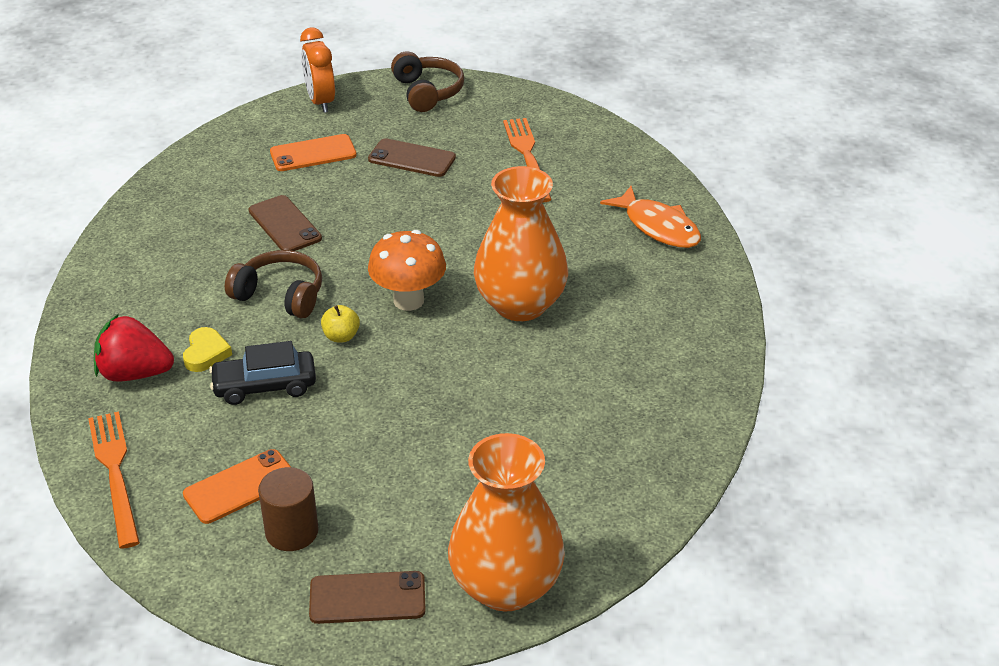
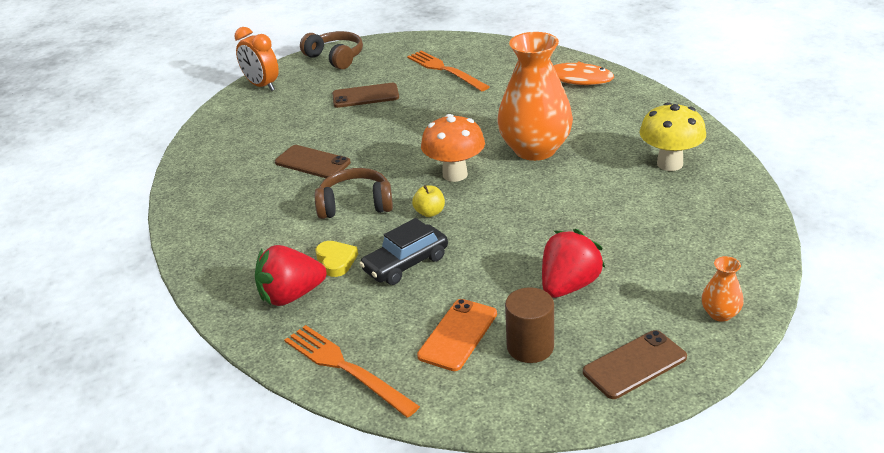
camera: 25 degrees left, 5 degrees down
orange phone [270,134,357,171] -> none
orange vase [448,433,565,612] -> orange vase [701,256,744,322], size x0.42
none -> red strawberry [542,229,605,298]
none -> yellow mushroom [640,102,706,171]

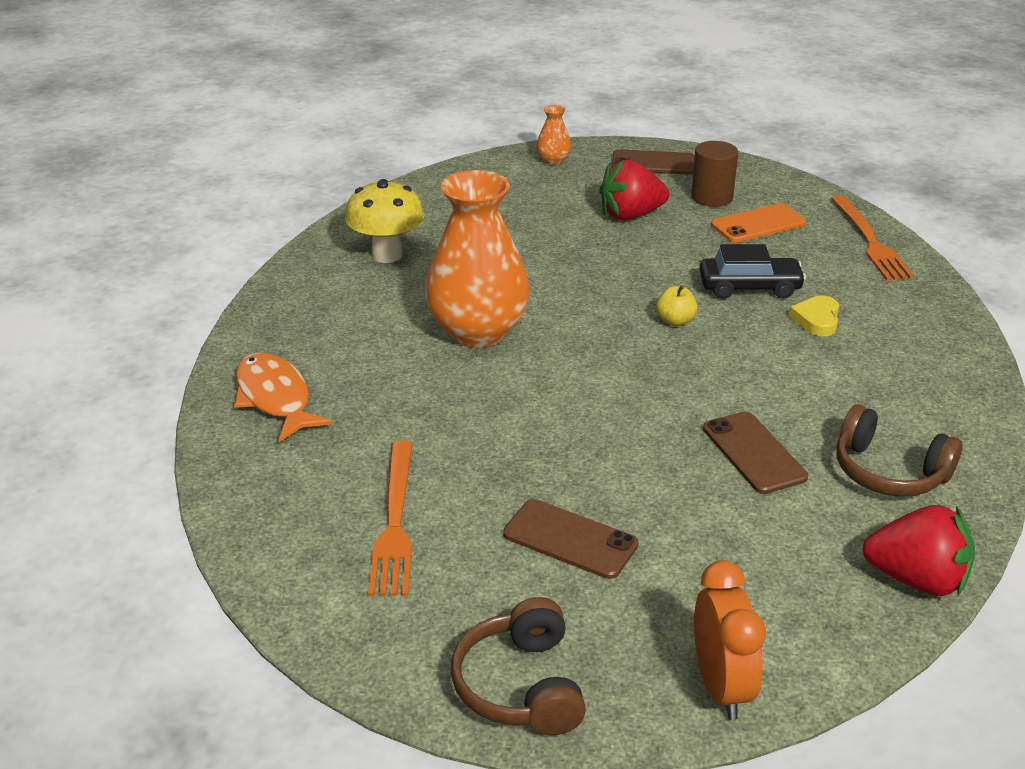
camera: 145 degrees left, 0 degrees up
red strawberry [255,245,327,306] -> red strawberry moved to [862,505,975,596]
brown headphones [315,168,393,219] -> brown headphones moved to [836,405,962,497]
orange mushroom [421,114,485,182] -> none

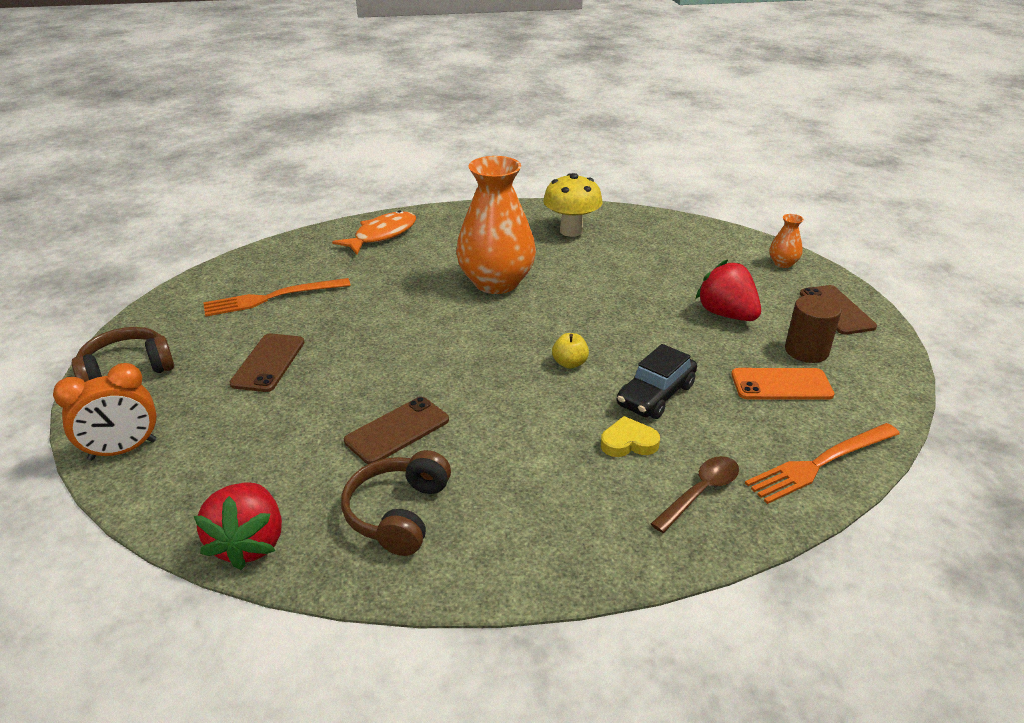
camera: 70 degrees right, 0 degrees up
black car [699,244,806,299] -> black car turned 60 degrees clockwise [617,344,697,419]
orange phone [711,203,806,243] -> orange phone turned 45 degrees counterclockwise [731,368,835,400]
none -> brown spoon [651,456,739,533]

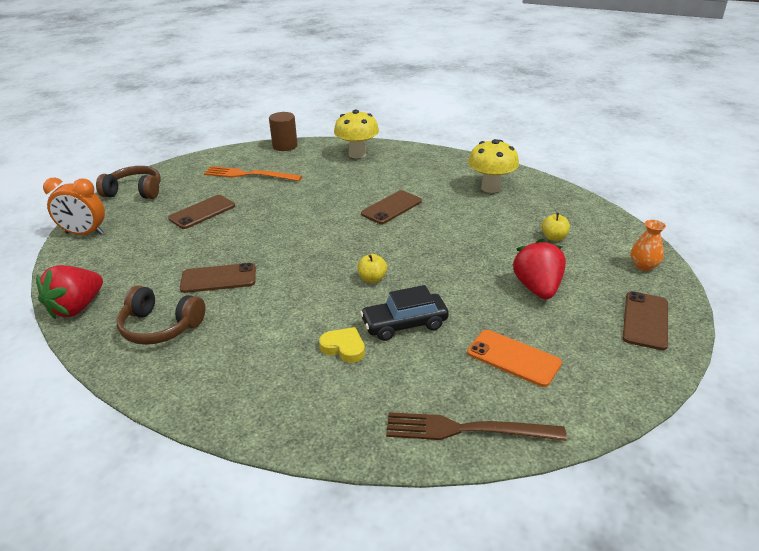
camera: 35 degrees right, 0 degrees up
orange fish [332,210,416,254] -> yellow mushroom [334,109,379,159]
brown headphones [341,450,451,556] -> brown headphones turned 120 degrees counterclockwise [117,286,205,345]
orange vase [456,156,536,294] -> brown phone [361,190,422,224]
brown spoon [651,456,739,533] -> none
orange fork [745,423,900,504] -> brown fork [386,412,567,441]
brown cylinder [785,295,841,363] -> brown cylinder moved to [269,112,298,151]
none -> yellow apple [541,213,570,241]

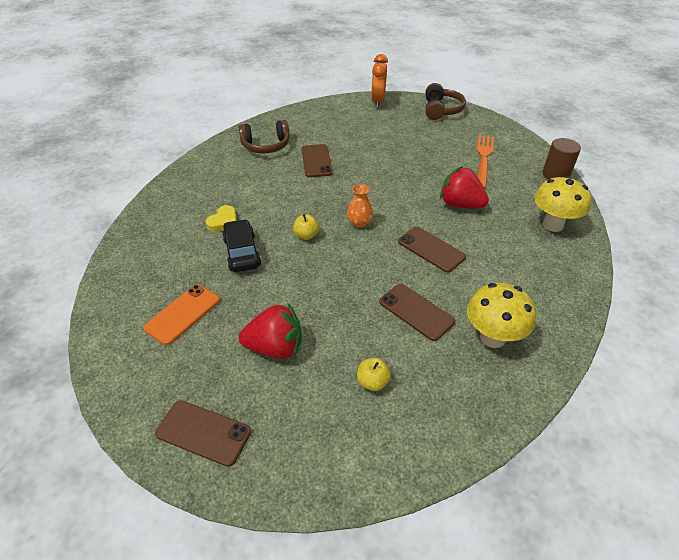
camera: 90 degrees right, 10 degrees up
red strawberry [36,265,103,320] -> red strawberry moved to [440,166,489,208]
brown headphones [117,286,205,345] -> brown headphones turned 120 degrees counterclockwise [239,120,290,154]
brown phone [168,195,235,229] -> brown phone moved to [379,284,455,341]
brown fork [386,412,567,441] -> none
orange vase [630,220,666,271] -> orange vase moved to [347,184,373,228]

